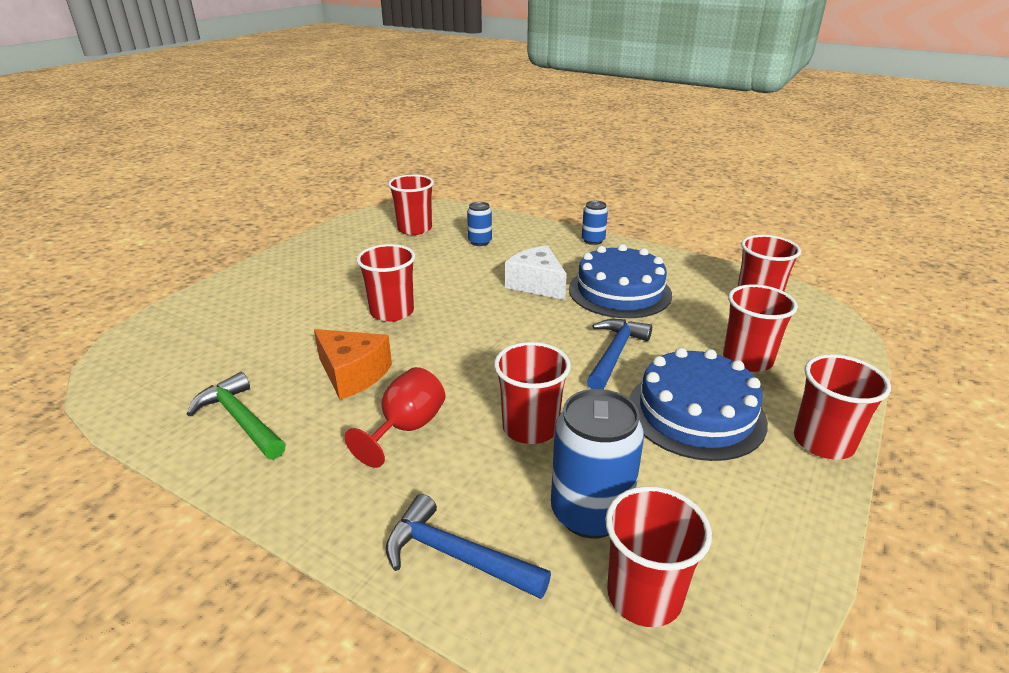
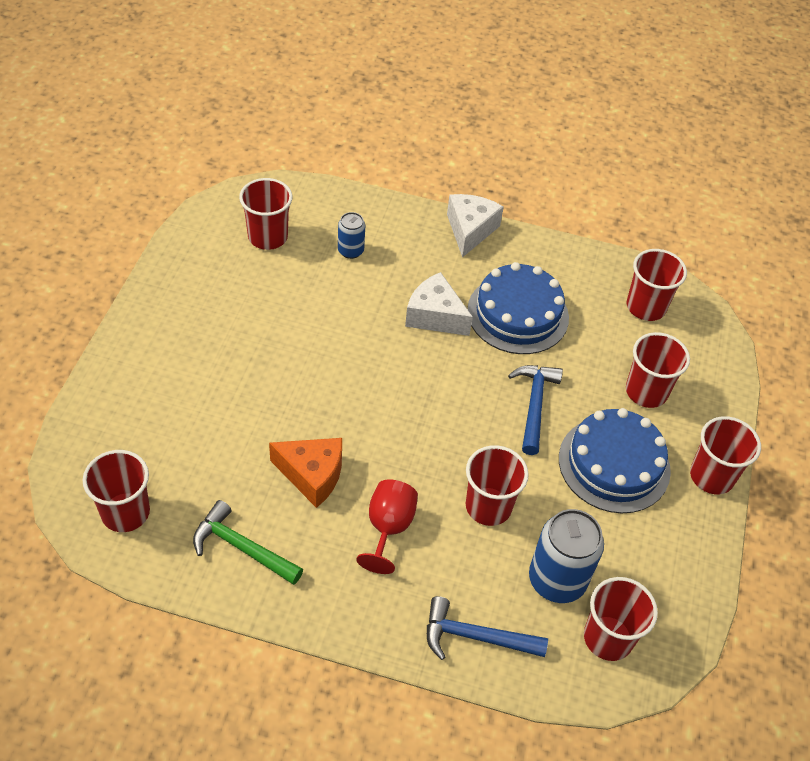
camera: 20 degrees left, 20 degrees up
red cup [357,244,416,322] -> red cup moved to [83,450,150,532]
blue can [582,201,608,245] -> white cheese [447,194,504,258]

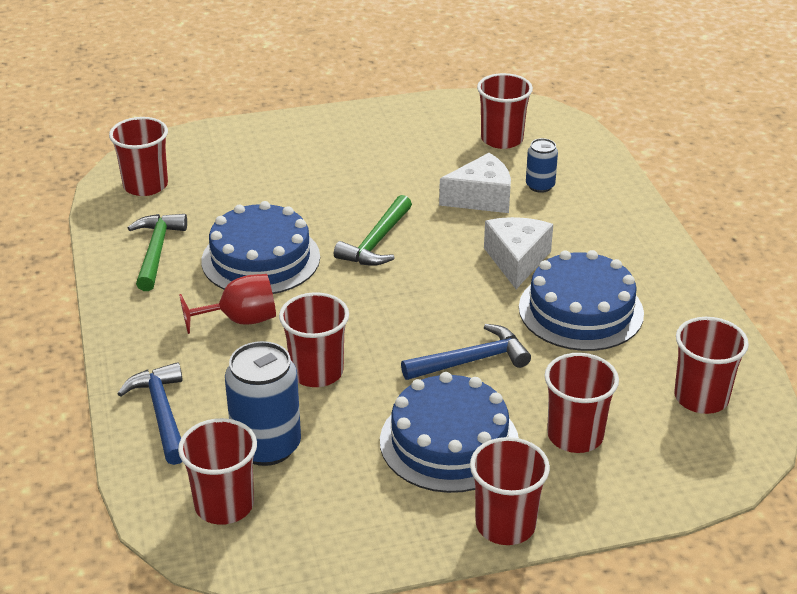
camera: 65 degrees right, 15 degrees down
orange cheese [269,438,342,508] -> blue cake [201,201,320,294]
white cheese [447,194,504,258] -> white cheese moved to [439,153,511,213]
none -> green hammer [334,195,412,266]

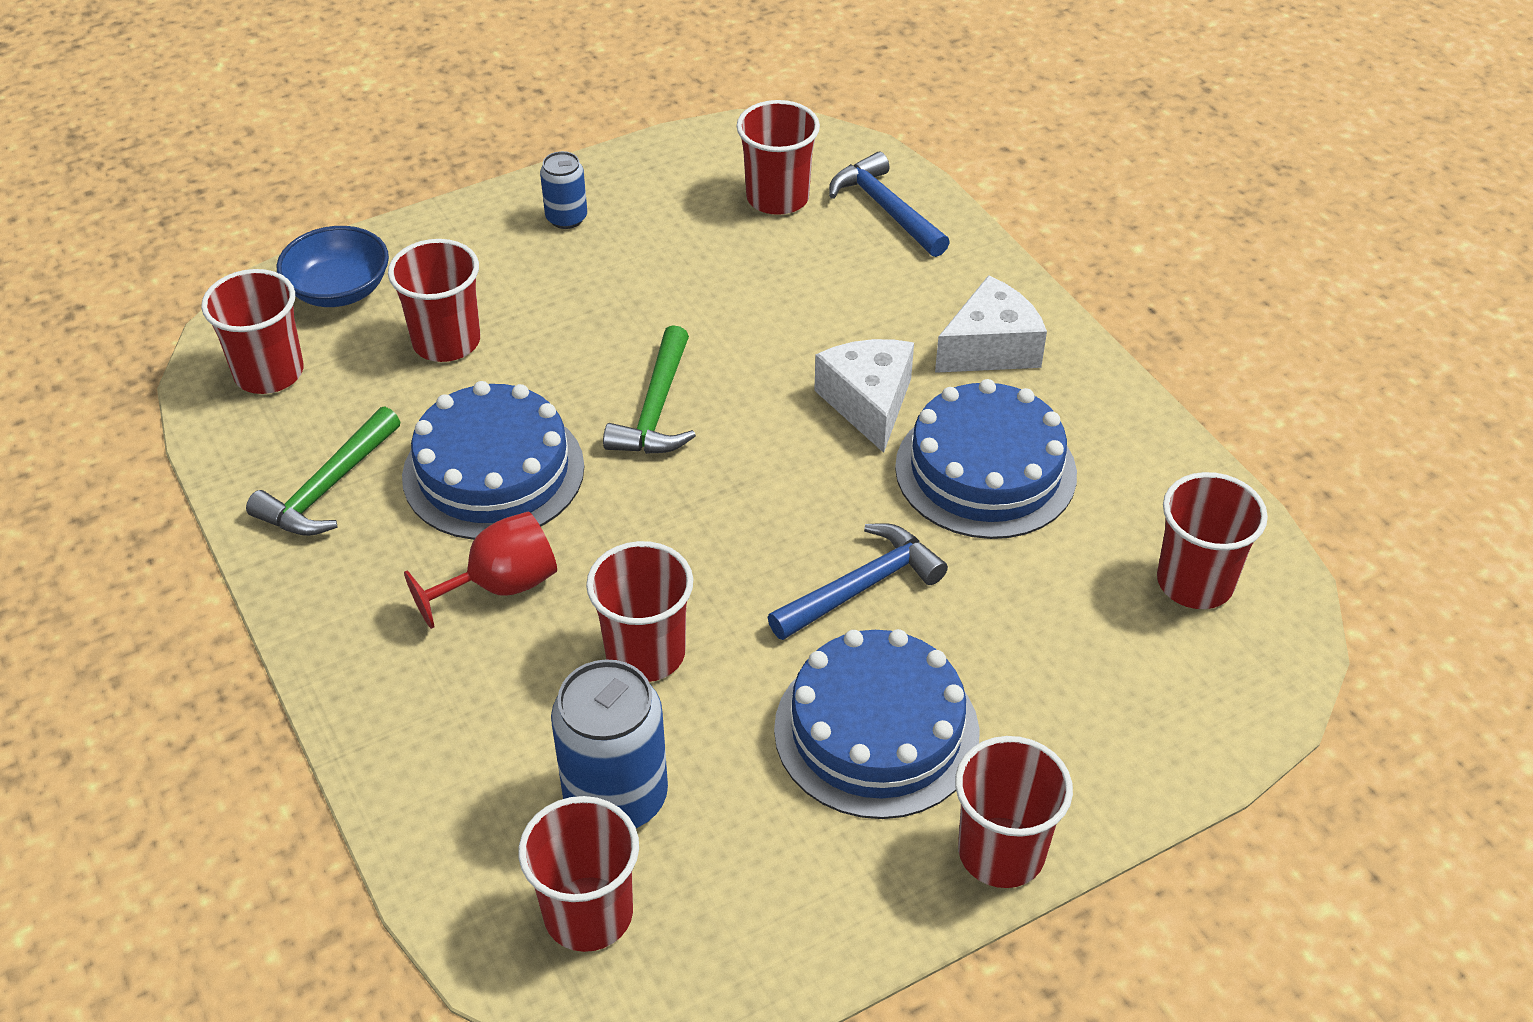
camera: 15 degrees left, 10 degrees up
blue hammer [117,362,183,465] -> blue hammer moved to [829,152,950,257]
green hammer [128,214,187,291] -> green hammer turned 135 degrees counterclockwise [246,406,400,536]
white cheese [439,153,511,213] -> white cheese moved to [935,275,1047,373]
blue can [526,138,558,193] -> blue can moved to [540,151,587,229]
red cup [545,353,619,453] -> red cup moved to [388,239,480,362]
none -> blue bowl [277,226,389,307]

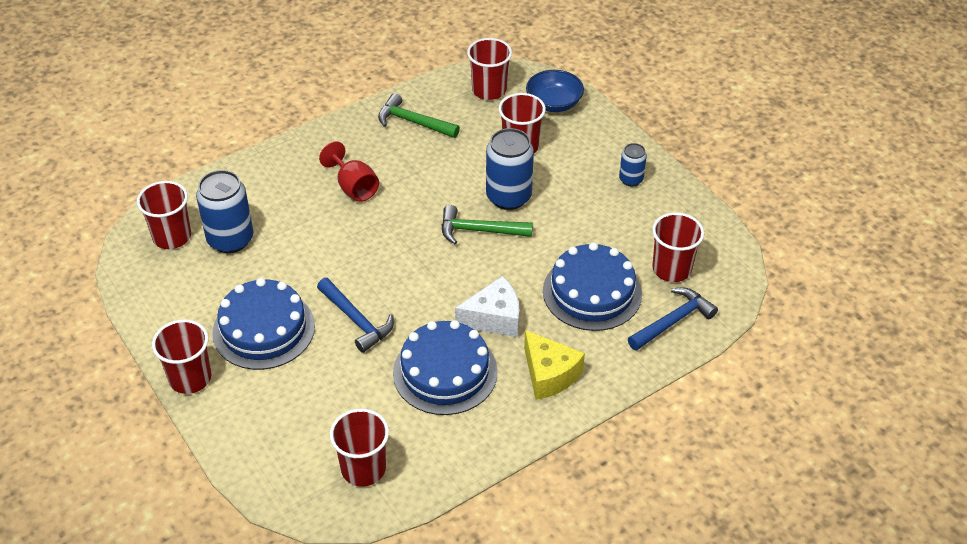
camera: 85 degrees right, 0 degrees up
blue cake [402,381,584,540] -> blue cake moved to [543,242,642,331]
red cup [586,541,693,682] -> none
white cheese [935,275,1047,373] -> yellow cheese [524,330,585,400]
none -> blue can [486,128,534,210]

